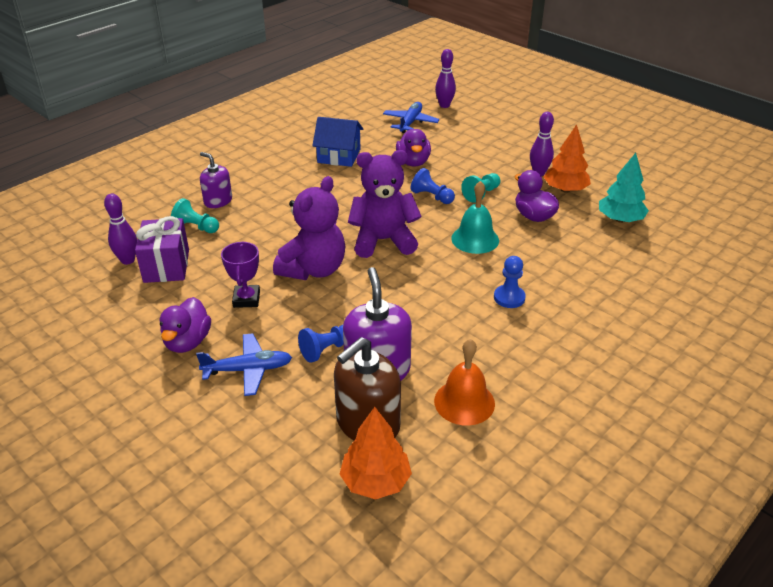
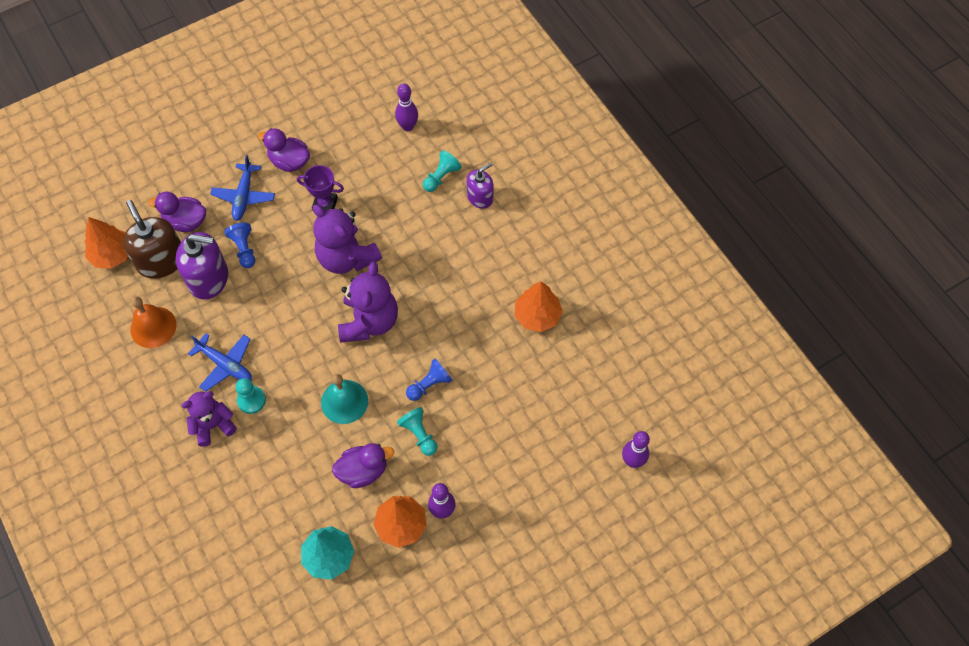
camera: 105 degrees right, 25 degrees up
purple gift [135,216,189,283] -> none
blue house [312,117,363,167] -> orange tree [514,281,563,332]
blue plane [383,102,439,133] -> blue plane moved to [188,333,252,392]
purple duck [396,129,431,167] -> purple duck moved to [148,192,206,232]
blue pawn [494,256,526,308] -> turquoise pawn [236,378,266,414]
none -> purple teddy bear [181,391,237,447]

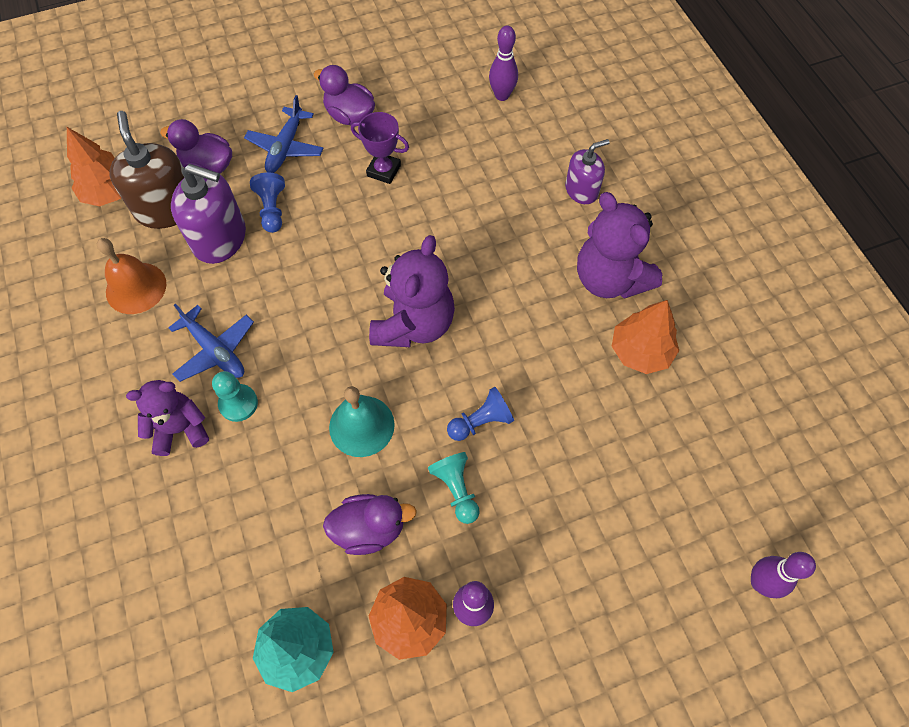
camera: 10 degrees right, 0 degrees up
purple teddy bear [313,205,382,274] -> purple teddy bear moved to [577,192,662,299]
turquoise pawn [423,150,462,192] -> none

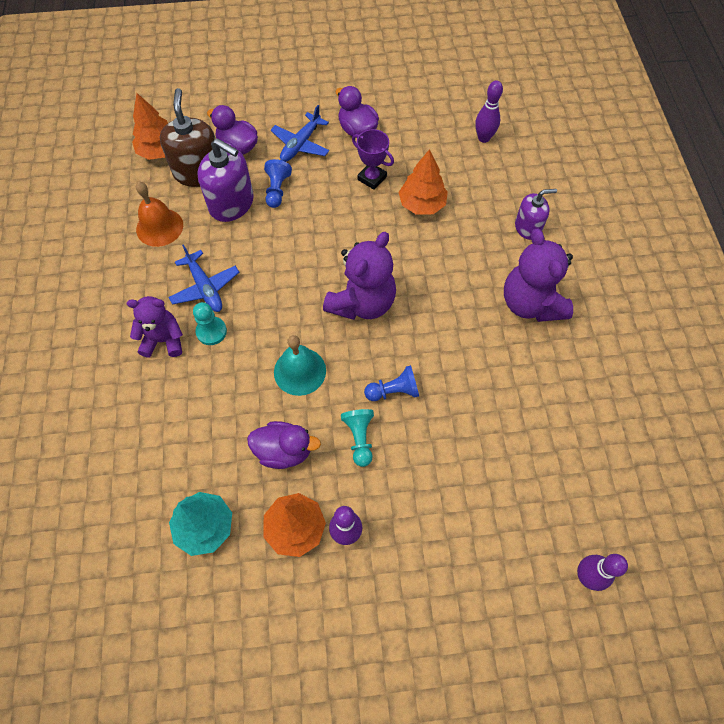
camera: 15 degrees right, 0 degrees up
orange tree [612,300,679,374] -> orange tree moved to [398,149,448,215]

